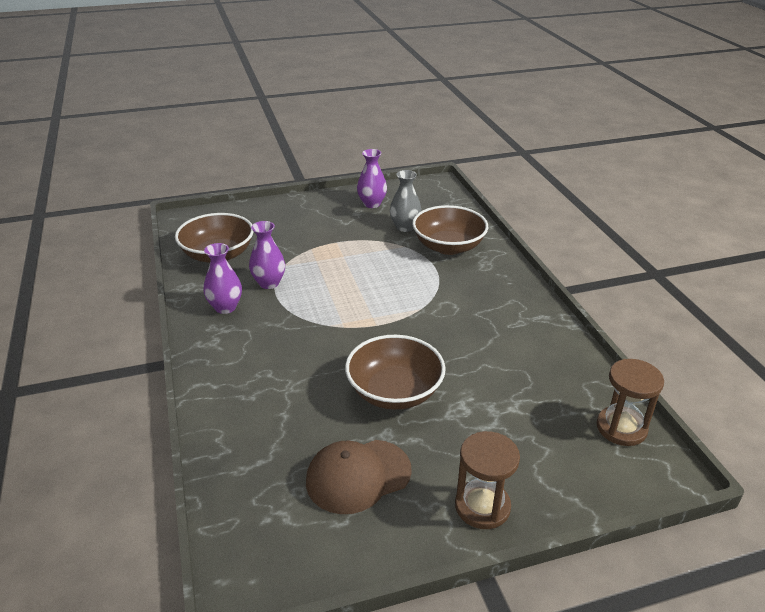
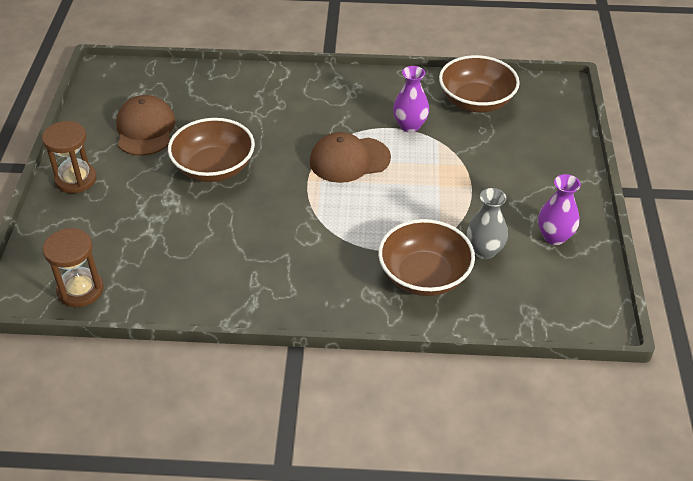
camera: 110 degrees right, 10 degrees up
purple vase [203,243,242,314] -> none
none -> brown cap [310,132,391,183]

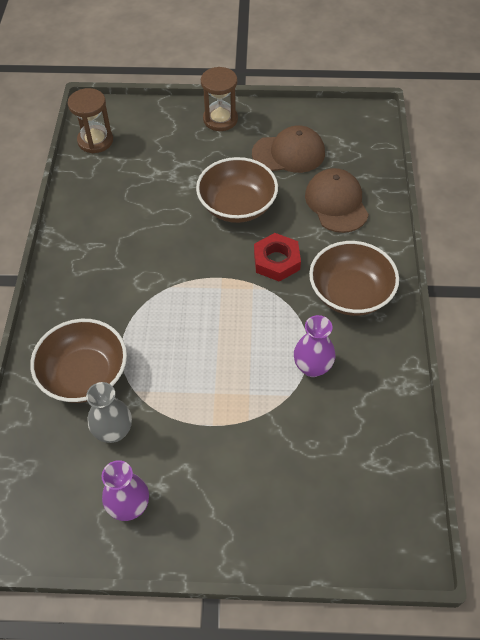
camera: 90 degrees right, 10 degrees up
brown cap [310,132,391,183] -> brown cap moved to [305,168,369,233]
brown bowl [439,55,520,112] -> brown bowl moved to [309,241,399,316]
none -> red nut [254,233,301,282]

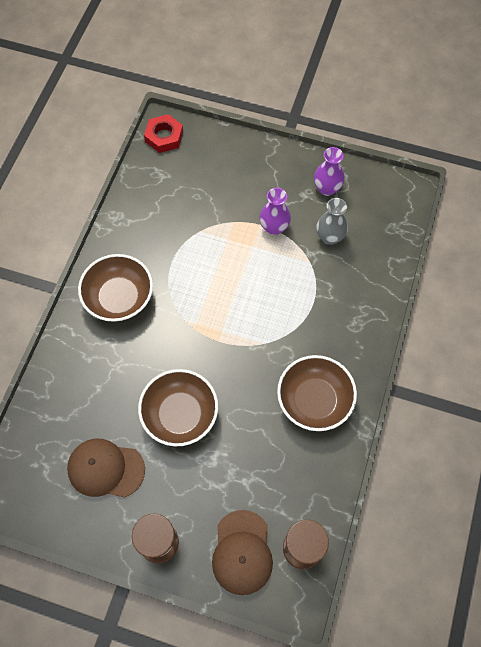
camera: 165 degrees left, 10 degrees up
brown bowl [30,319,127,403] -> brown bowl moved to [277,355,357,431]
red nut [254,233,301,282] -> red nut moved to [144,114,183,153]
purple vase [294,315,335,377] -> purple vase moved to [259,188,291,235]
brown cap [305,168,369,233] -> brown cap moved to [212,510,273,595]

